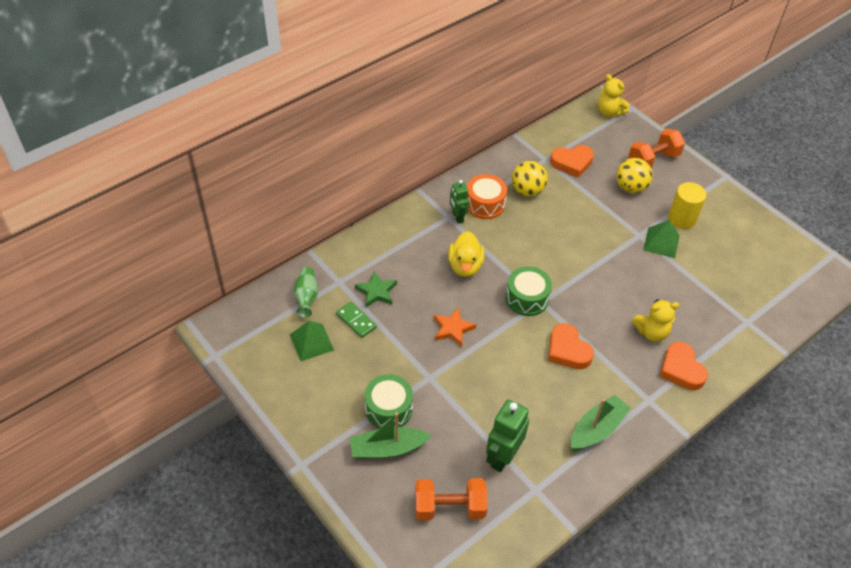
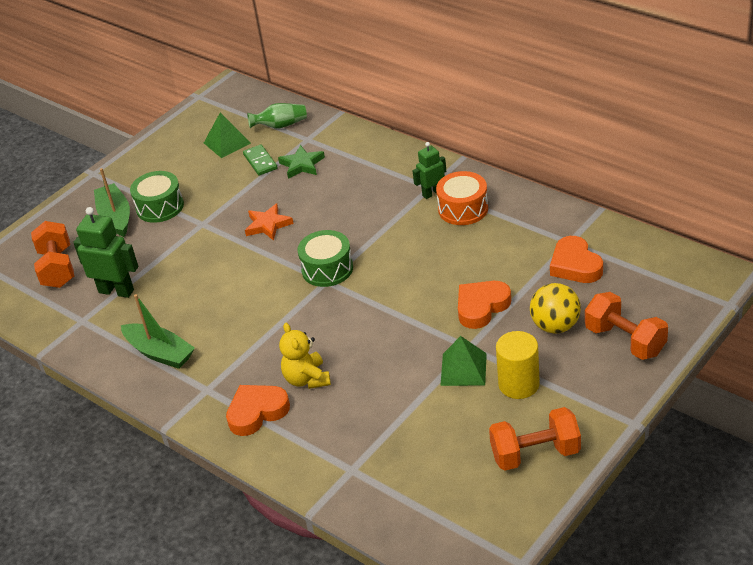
camera: 85 degrees right, 10 degrees down
green domino [336,302,377,338] -> green domino turned 60 degrees counterclockwise [243,144,277,176]
yellow duck [448,231,485,277] -> none
yellow ball [512,161,548,197] -> none
orange heart [548,323,594,369] -> orange heart moved to [458,281,511,329]
yellow teddy bear [598,74,629,117] -> none
none -> orange dumbbell [489,407,581,471]

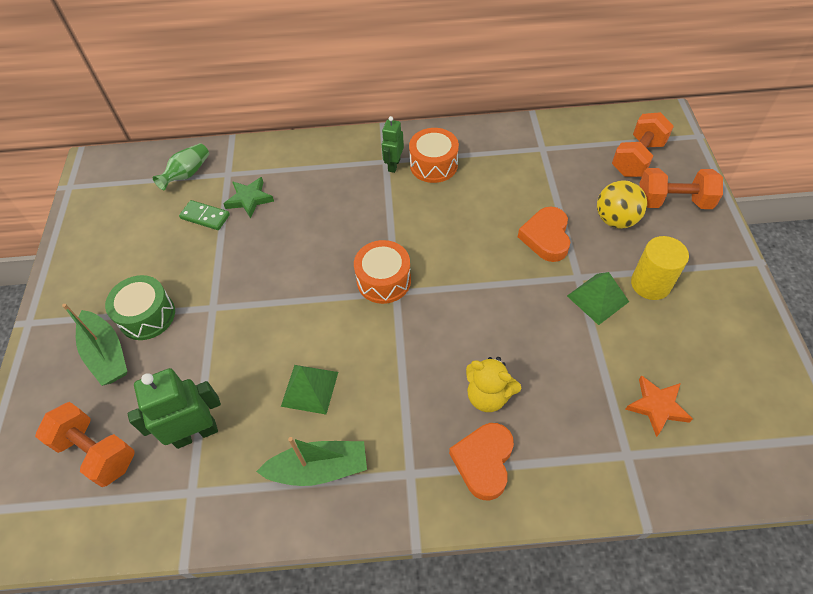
camera: 45 degrees left, 15 degrees up
green boat [94,168,130,237] -> green boat turned 150 degrees counterclockwise [62,304,127,386]
green pyramid [204,112,251,158] -> green pyramid moved to [281,365,338,414]
orange star [245,203,294,241] -> orange star moved to [625,375,693,437]
green drum [298,230,353,287] -> orange drum [354,240,411,304]
orange dumbbell [489,407,581,471] -> orange dumbbell moved to [612,112,674,177]
orange heart [550,236,603,283] -> none

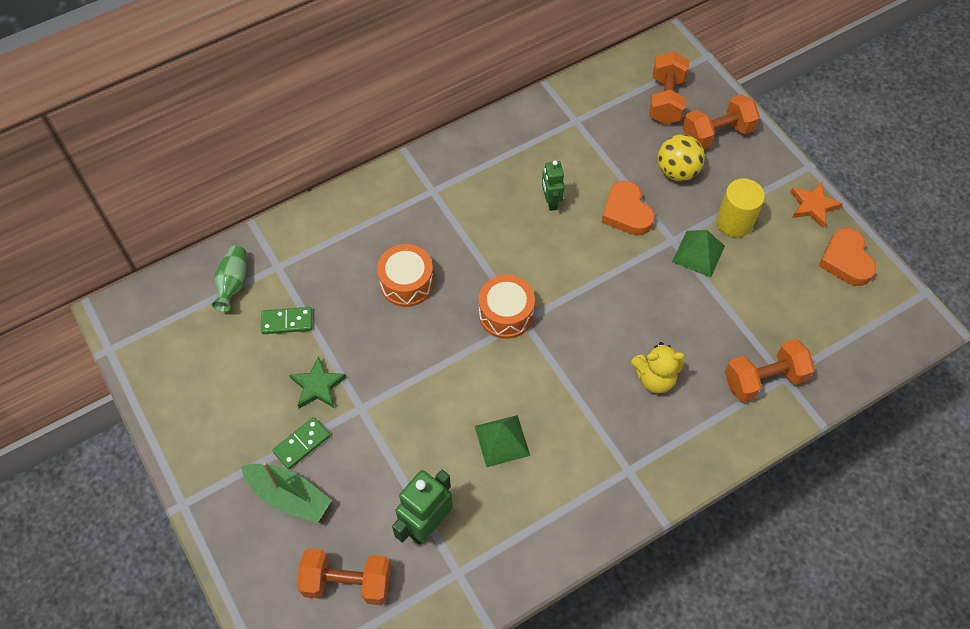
camera: 30 degrees left, 5 degrees up
green drum [105,275,175,340] -> green domino [272,417,330,470]
green star [224,177,274,218] -> green star moved to [289,356,347,409]
green boat [256,437,367,486] -> none
green robot [382,116,404,173] -> green robot moved to [542,160,564,211]
orange drum [409,128,459,183] -> orange drum moved to [377,244,434,307]
orange heart [449,423,514,501] -> orange heart moved to [819,228,876,286]
orange star [625,375,693,437] -> orange star moved to [790,182,842,228]
none -> orange dumbbell [725,339,815,403]

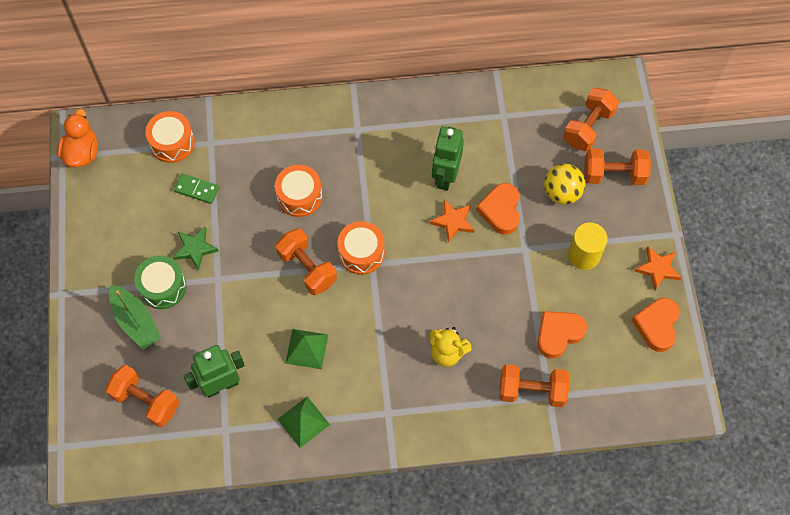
camera: 25 degrees right, 5 degrees up
green vase [212,246,246,312] -> orange drum [145,111,195,163]
green domino [272,417,330,470] -> green drum [134,255,186,309]
green robot [542,160,564,211] -> green robot [432,126,464,191], size x1.63
green pyramid [672,230,725,278] -> green pyramid moved to [277,396,330,448]
none -> orange duck [58,109,98,167]
none -> orange dumbbell [276,228,337,295]
none -> orange star [430,200,474,243]
none -> orange heart [537,311,587,359]

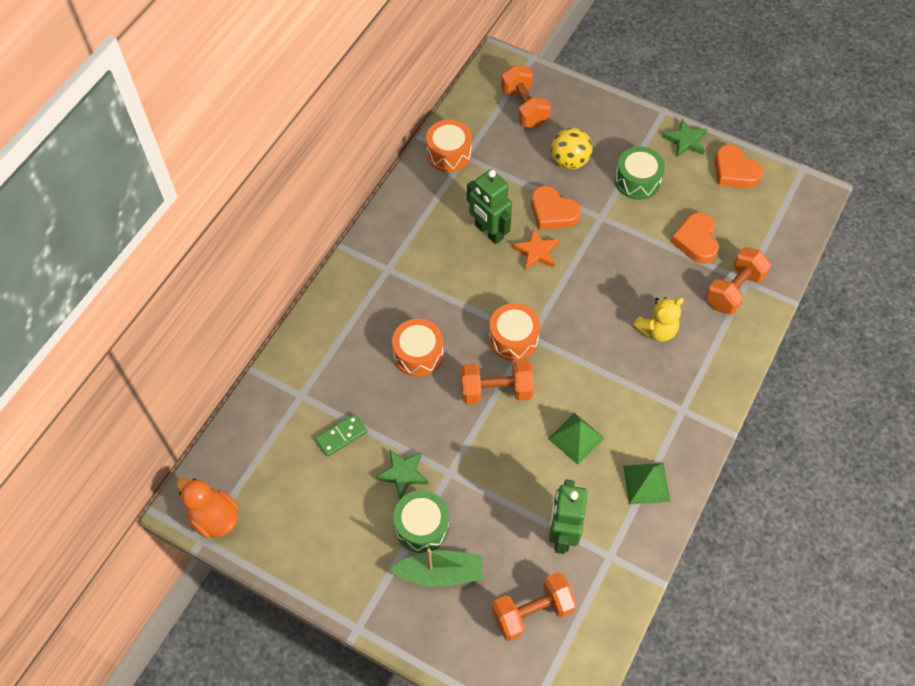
camera: 55 degrees left, 5 degrees down
orange drum [145,111,195,163] -> orange drum moved to [426,119,472,172]
yellow cylinder [568,222,608,270] -> green drum [615,146,665,200]
orange dumbbell [584,148,651,185] -> none
orange star [634,247,681,290] -> green star [663,119,707,157]

